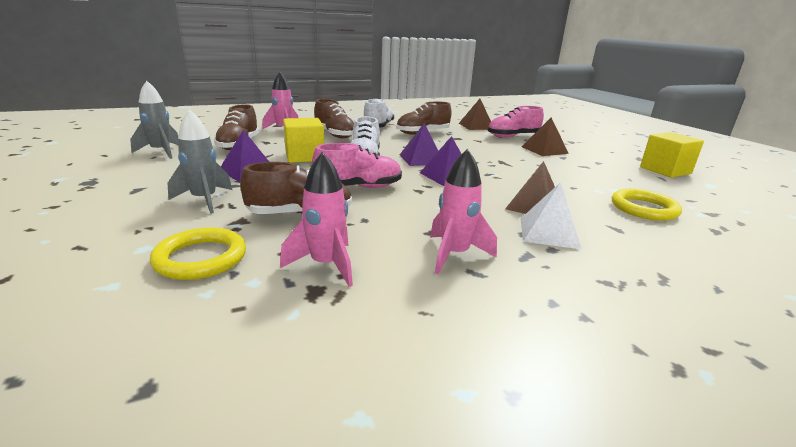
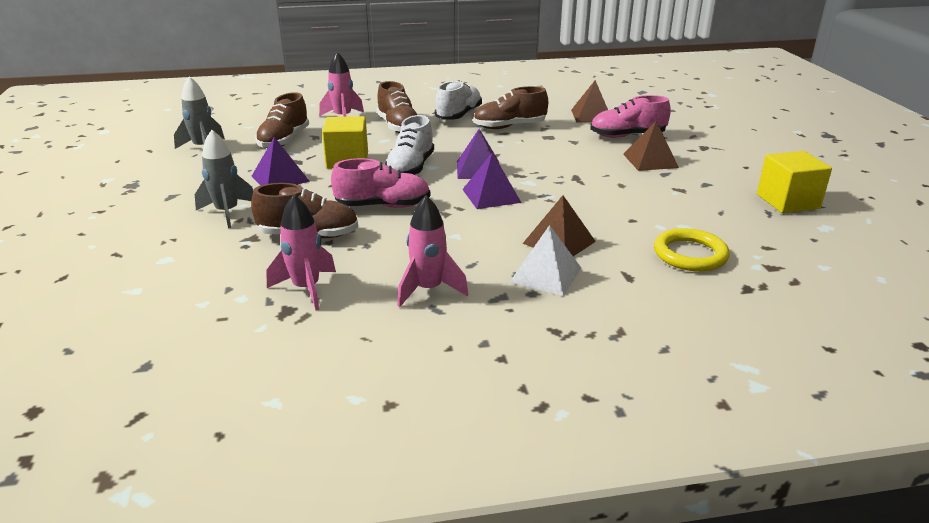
camera: 15 degrees right, 5 degrees up
yellow ring [150,228,246,280] -> none

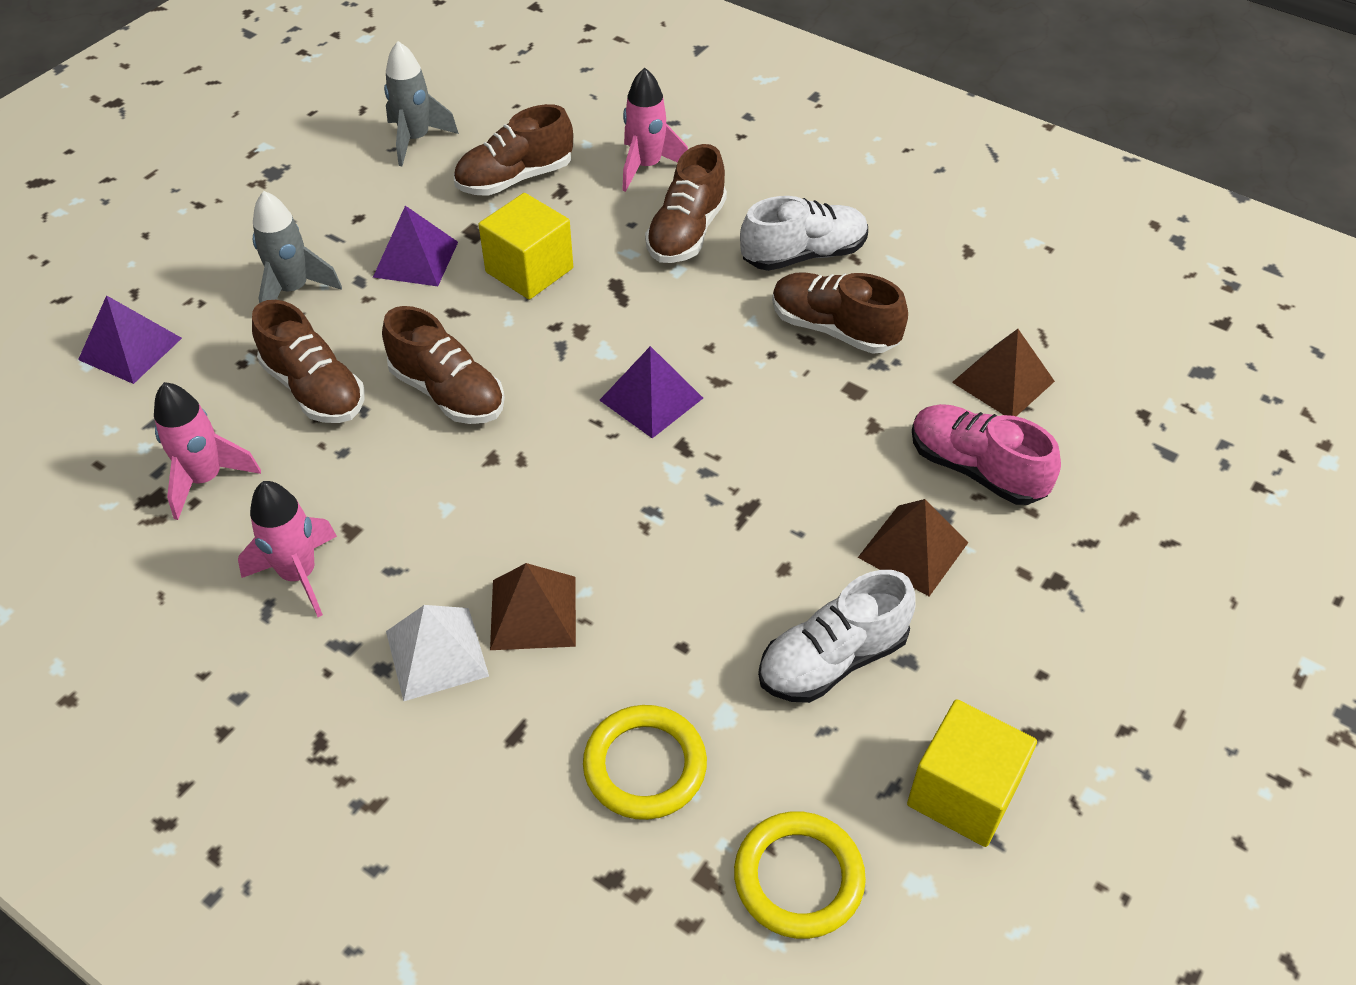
camera: 45 degrees right, 20 degrees up
pink shoe [331,158,430,208] -> brown shoe [382,306,505,424]
white shoe [384,115,434,175] -> white shoe moved to [758,570,915,703]
purple pyramid [462,152,521,209] -> purple pyramid moved to [78,295,182,384]
none -> yellow ring [734,811,866,939]

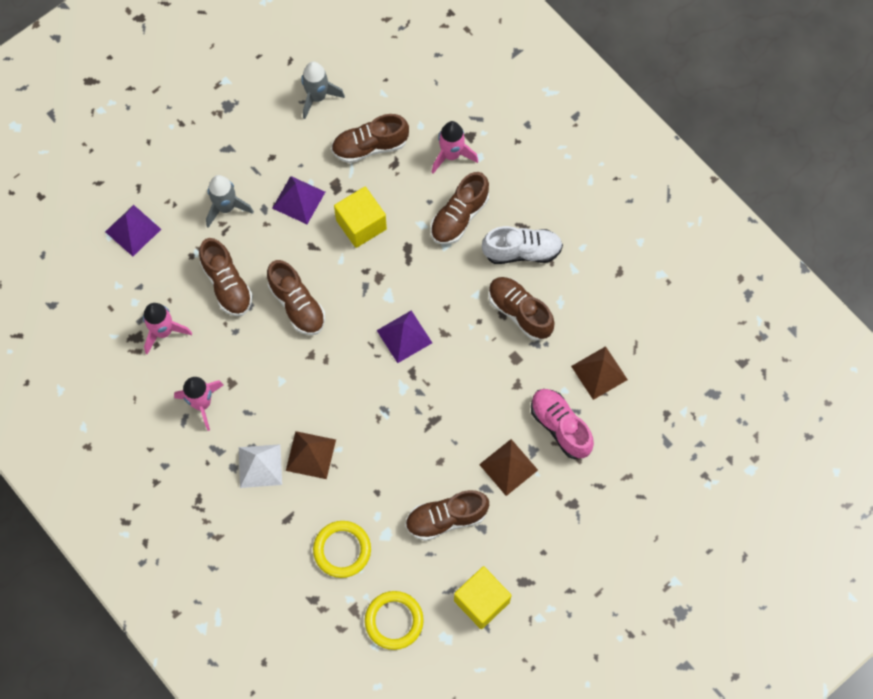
camera: 15 degrees right, 20 degrees up
white shoe [758,570,915,703] -> brown shoe [405,490,489,541]

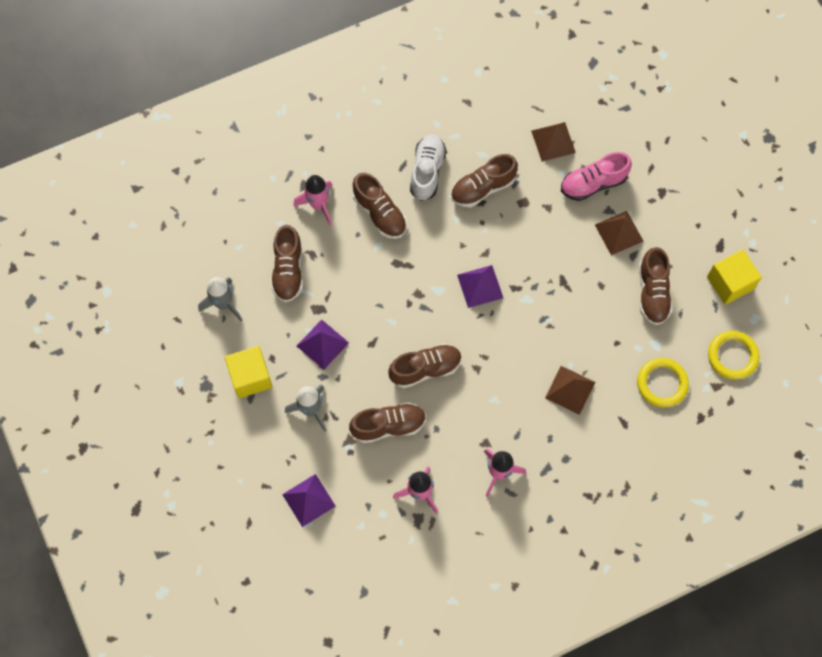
camera: 75 degrees left, 0 degrees up
white pyramid [239,444,282,488] -> none
yellow cube [334,187,387,248] -> yellow cube moved to [225,346,272,398]

